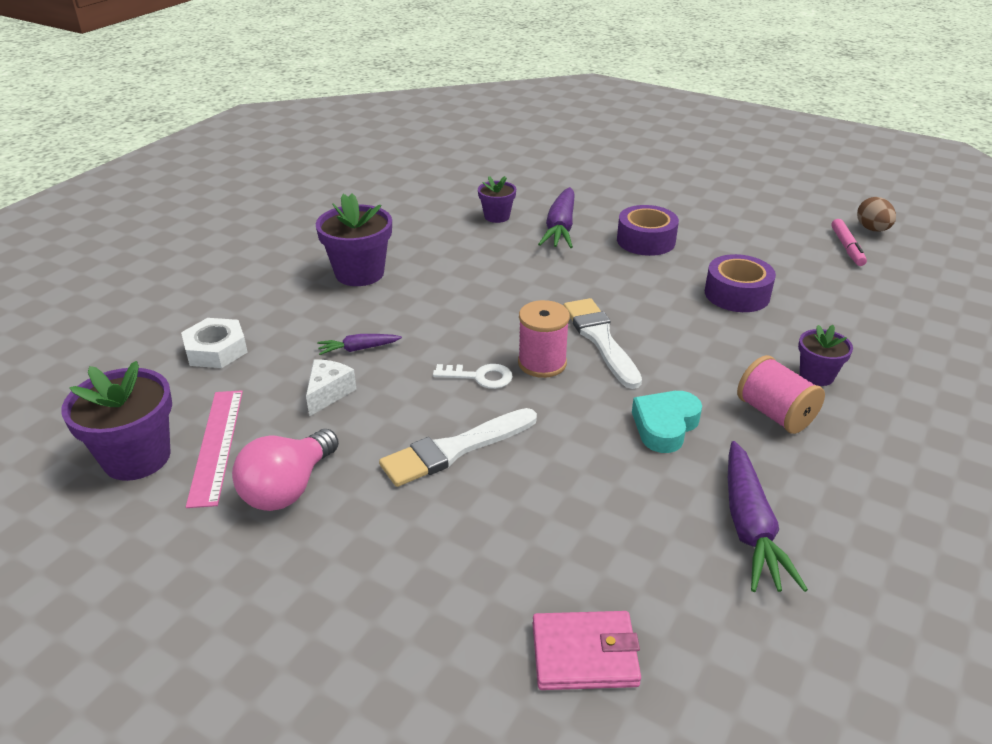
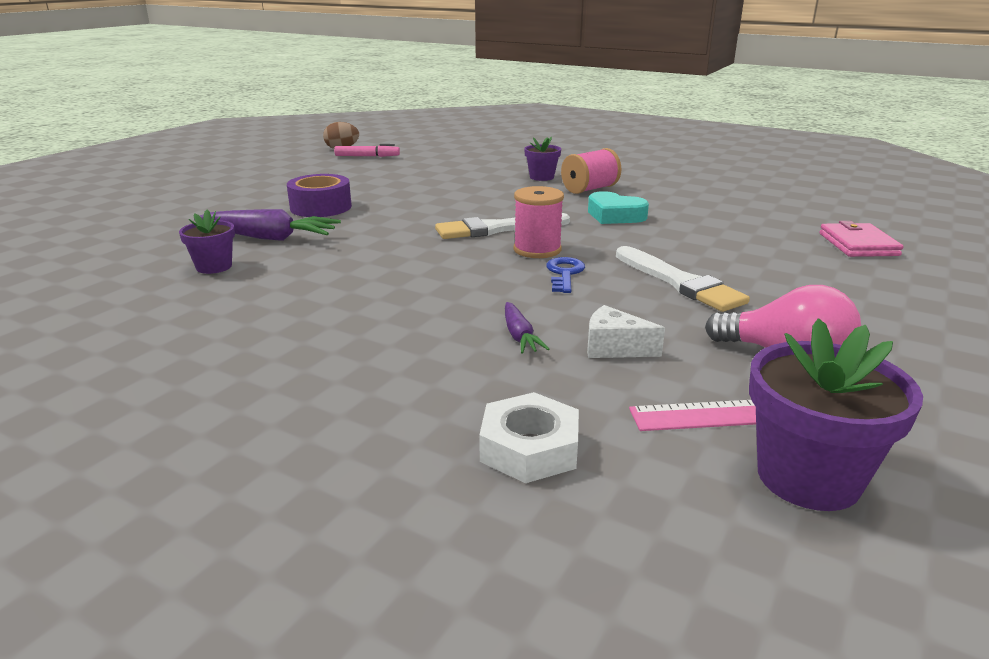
camera: 90 degrees left, 10 degrees down
purple flower pot [316,193,392,286] -> none
white key [433,364,513,389] -> blue key [546,257,585,293]
purple tape [705,254,776,312] -> none
purple carrot [728,441,808,592] -> none

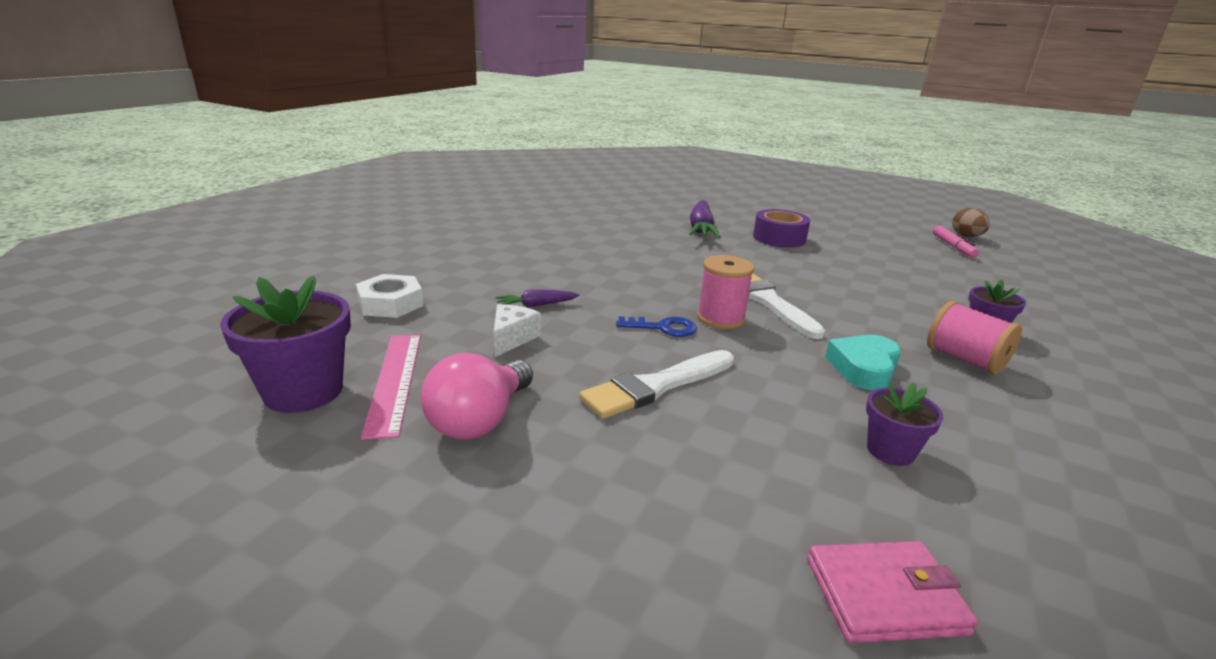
camera: 85 degrees right, 0 degrees up
purple flower pot [179,210,235,274] -> purple flower pot moved to [866,383,943,466]

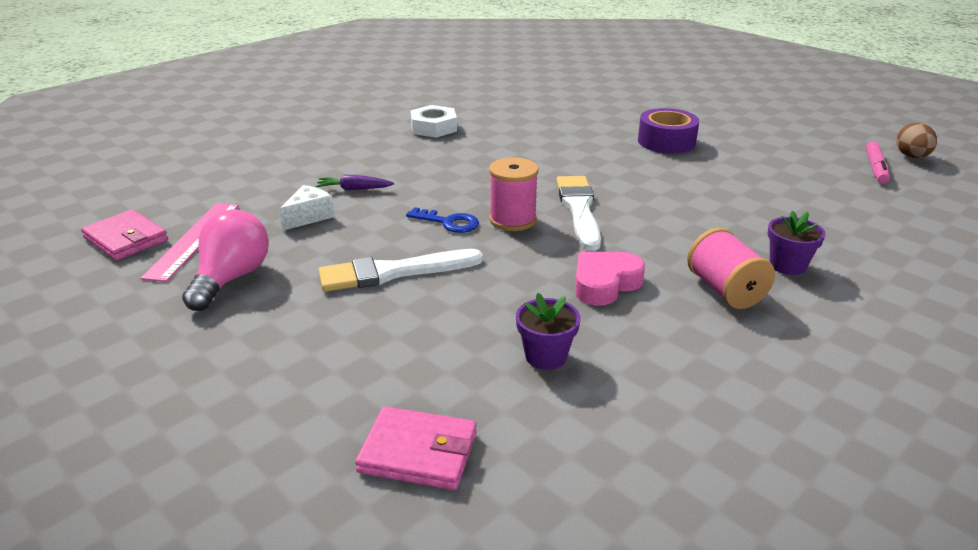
camera: 20 degrees right, 5 degrees up
purple flower pot [220,275,351,413] -> pink wallet [81,209,168,261]
white nut [356,274,423,318] -> white nut moved to [411,105,457,138]
pink light bulb [421,353,533,439] -> pink light bulb turned 150 degrees clockwise [182,209,269,311]
purple carrot [689,200,721,238] -> none
turquoise heart [825,335,901,390] -> pink heart [575,252,645,306]

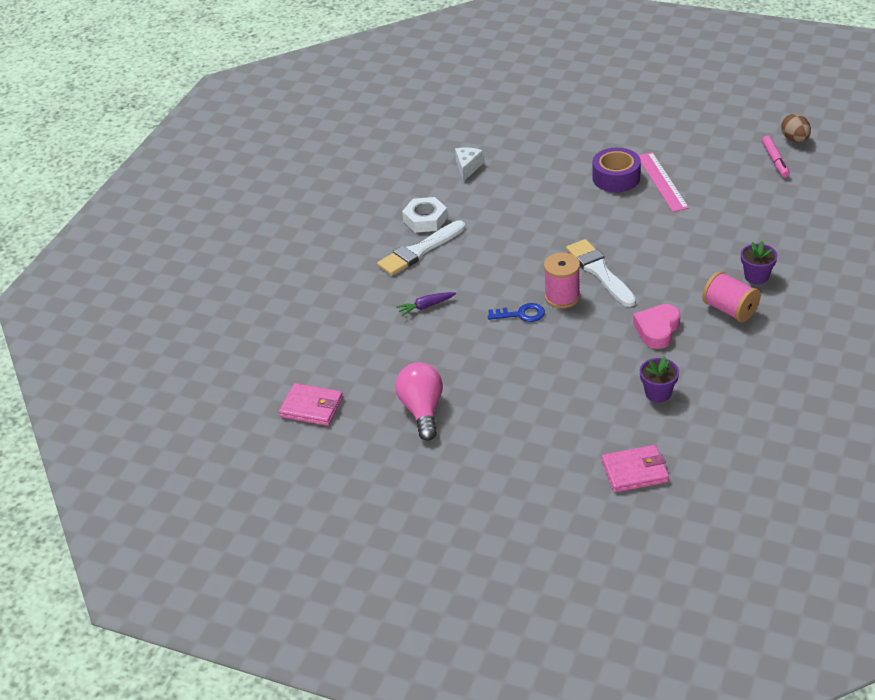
camera: 20 degrees left, 10 degrees up
pink ruler [140,203,239,282] -> pink ruler moved to [638,152,689,212]
white cheese [279,185,335,231] -> white cheese moved to [455,148,483,182]
white brush [318,249,483,292] -> white brush moved to [377,220,465,276]

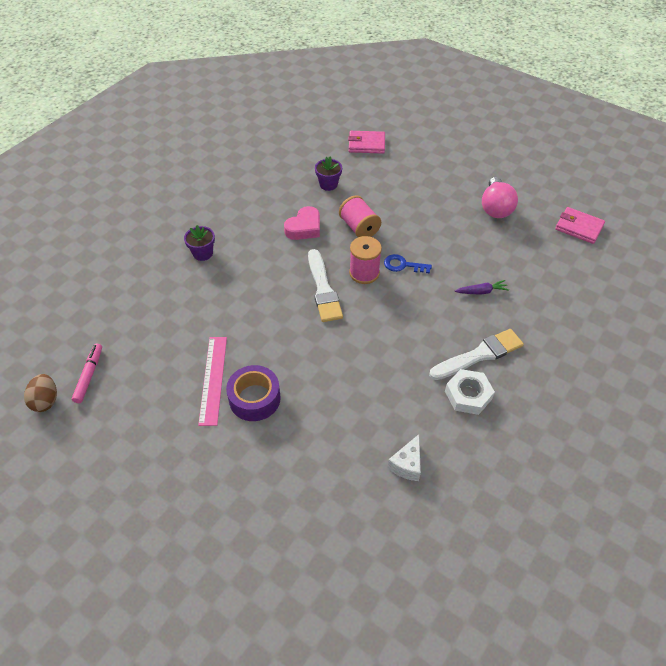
camera: 170 degrees left, 10 degrees up
pink spool [702,271,761,322] -> pink spool moved to [339,195,381,237]

